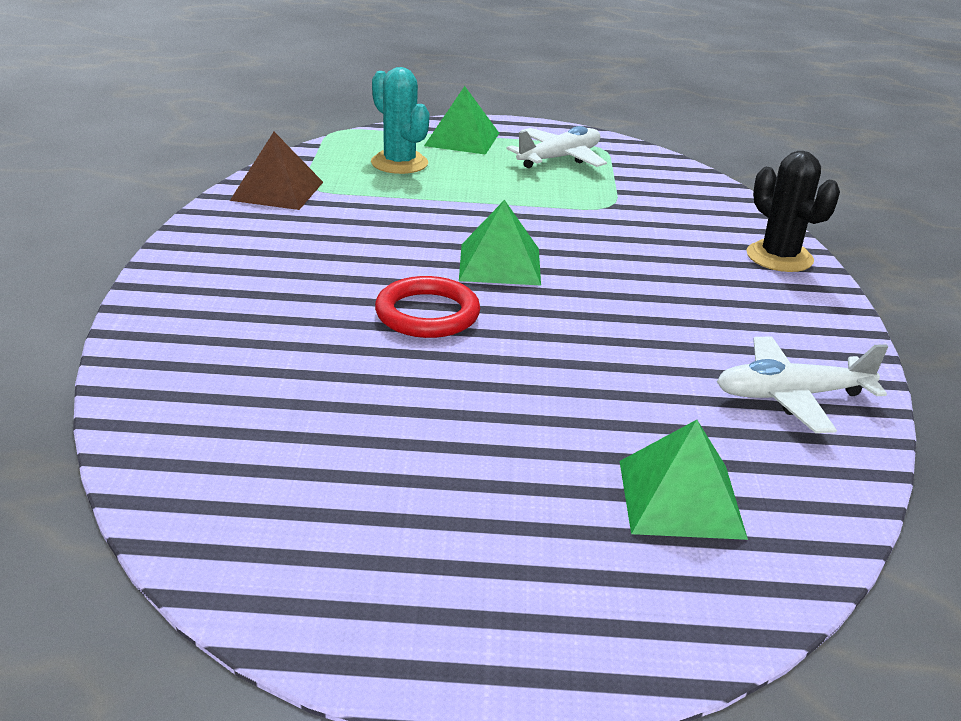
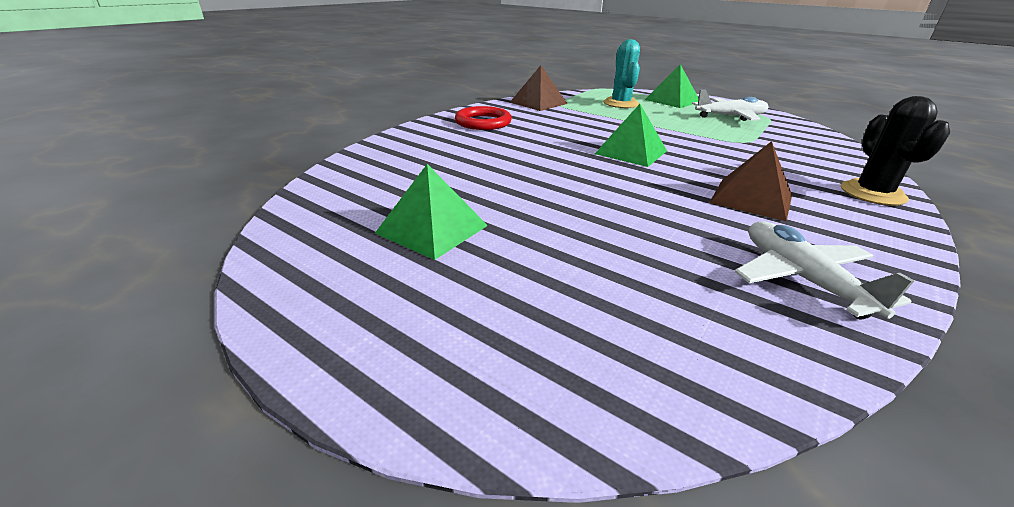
camera: 35 degrees right, 0 degrees up
red ring [375,276,480,338] -> red ring moved to [455,106,512,130]
green pyramid [620,420,748,540] -> green pyramid moved to [375,164,488,260]
white plane [717,336,888,433] -> white plane turned 45 degrees clockwise [734,221,914,320]
none -> brown pyramid [709,141,792,221]

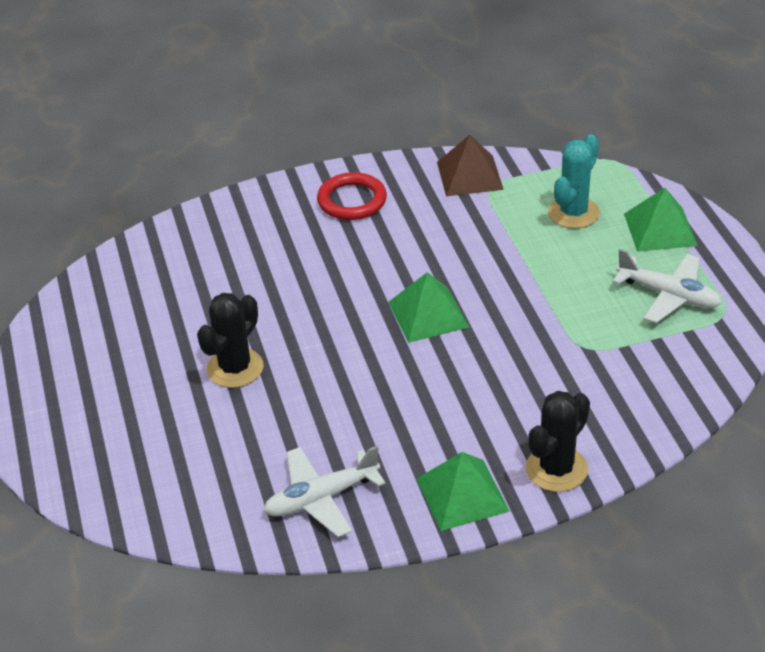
camera: 40 degrees right, 10 degrees up
green pyramid [375,164,488,260] -> green pyramid moved to [416,452,510,531]
brown pyramid [709,141,792,221] -> none
white plane [734,221,914,320] -> white plane turned 135 degrees counterclockwise [264,446,385,537]
none -> black cactus [197,293,264,388]

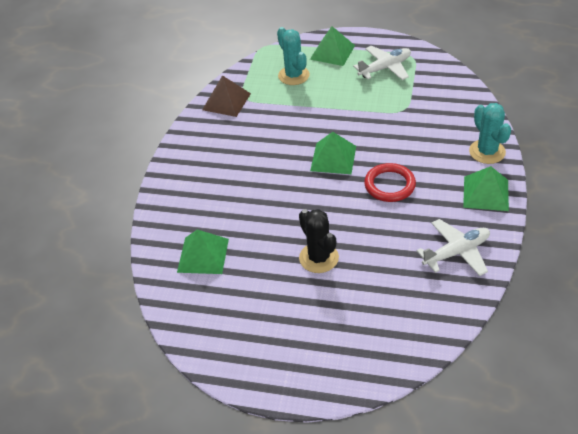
camera: 60 degrees left, 5 degrees up
white plane [264,446,385,537] -> white plane turned 120 degrees counterclockwise [416,219,490,276]
red ring [317,172,387,220] -> red ring moved to [364,163,416,202]
black cactus [526,391,590,492] -> turquoise cactus [469,103,511,164]
none -> green pyramid [177,230,229,274]

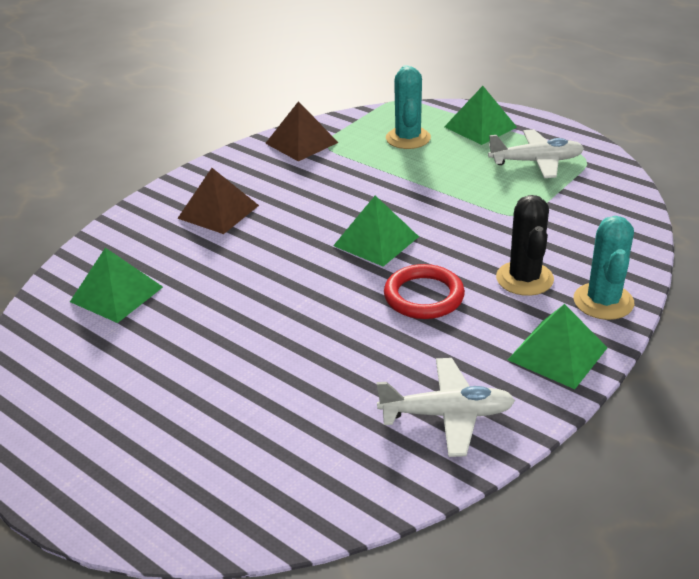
camera: 25 degrees right, 10 degrees down
black cactus [299,209,339,273] -> black cactus moved to [496,195,554,296]
none -> brown pyramid [177,168,259,234]

